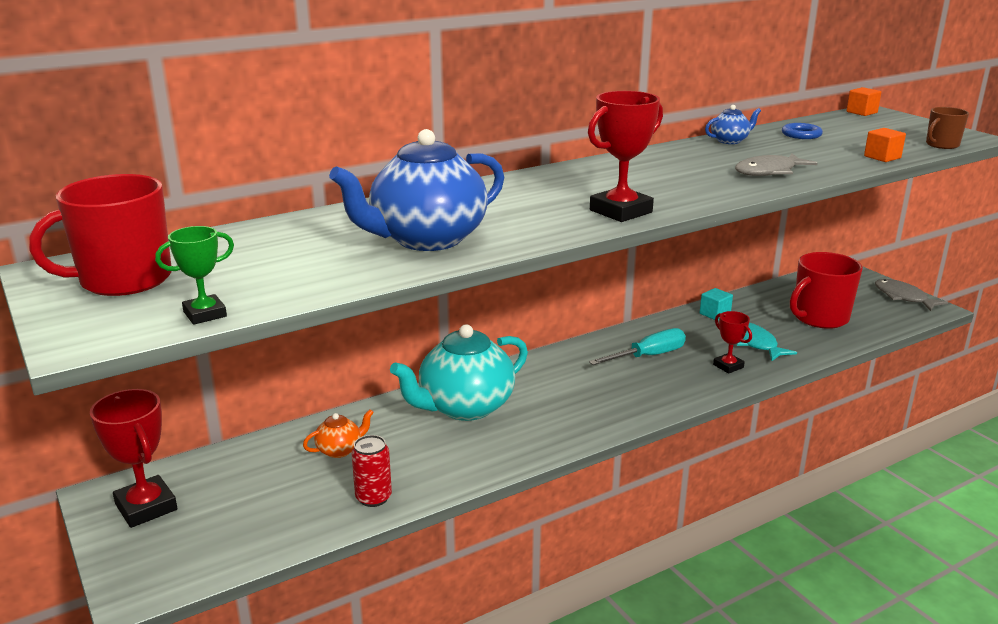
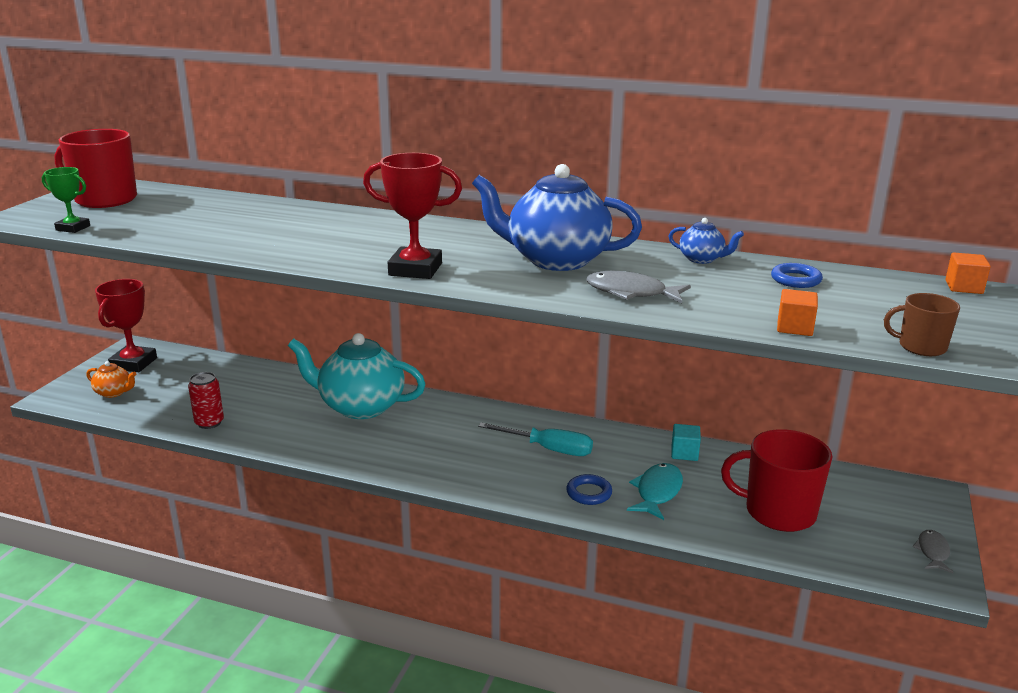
camera: 50 degrees right, 0 degrees up
orange teapot [303,409,374,458] -> orange teapot moved to [86,361,137,398]
blue teapot [329,129,504,251] -> blue teapot moved to [472,164,642,271]
red trophy [713,311,752,374] -> blue ring [566,474,612,505]
grey fish [875,279,948,311] -> grey fish [912,530,953,573], size x0.64

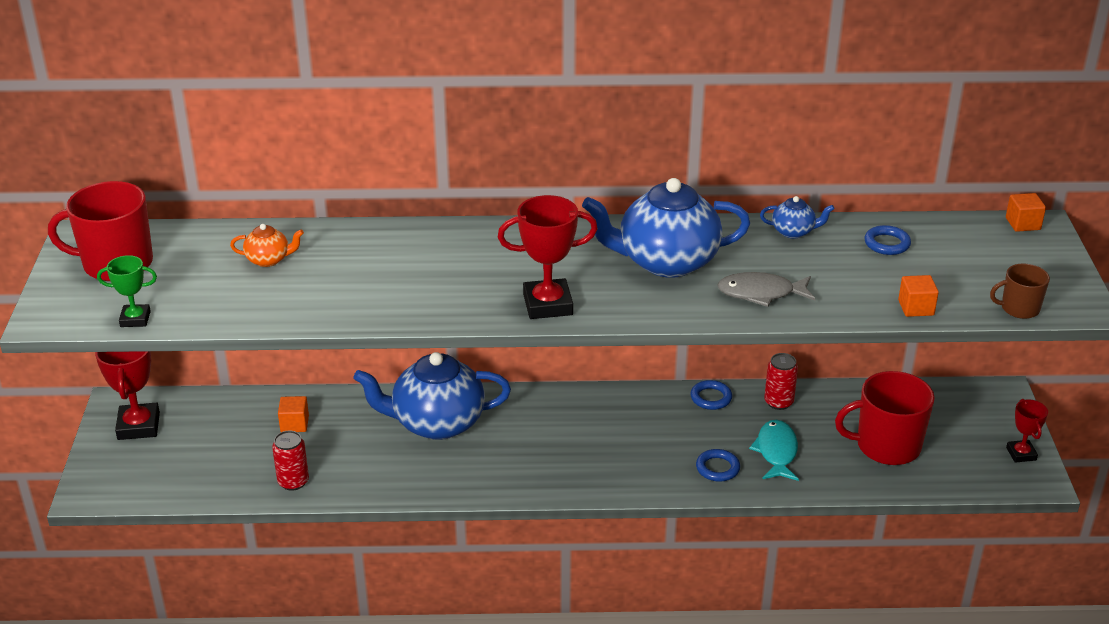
camera: 20 degrees left, 10 degrees up
orange teapot [86,361,137,398] -> orange teapot moved to [230,224,304,267]
turquoise teapot [288,333,426,419] -> blue teapot [353,352,511,440]
turquoise screwdriver [478,422,593,456] -> none
turquoise cube [671,424,701,461] -> red can [764,353,798,410]
grey fish [912,530,953,573] -> red trophy [1006,399,1048,463]
none -> orange cube [278,396,309,432]
none -> blue ring [690,380,732,410]

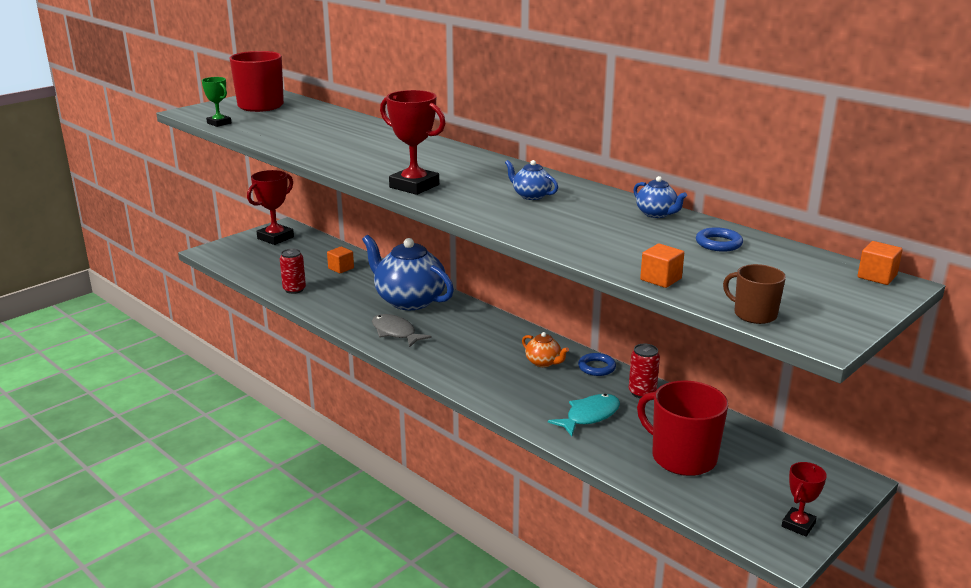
camera: 45 degrees right, 10 degrees down
orange teapot [230,224,304,267] -> orange teapot moved to [522,332,569,367]
blue teapot [582,178,750,278] -> blue teapot [505,160,558,200], size x0.44
blue ring [696,449,740,482] -> none
grey fish [717,272,815,307] -> grey fish moved to [372,314,432,348]

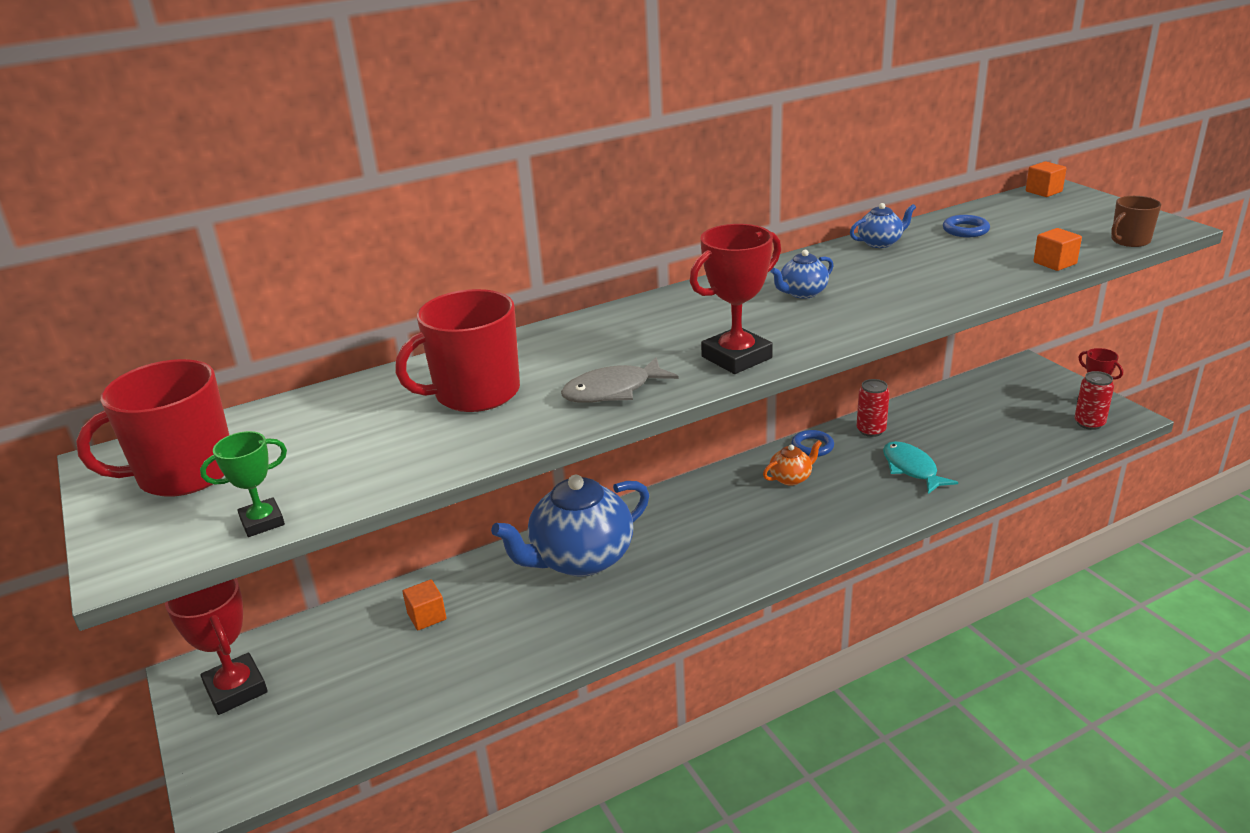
camera: 70 degrees left, 5 degrees up
red can [280,249,306,294] -> red can moved to [1074,371,1114,430]
grey fish [372,314,432,348] -> grey fish moved to [561,357,678,403]
red mug [637,380,728,476] -> red mug moved to [395,289,520,412]

